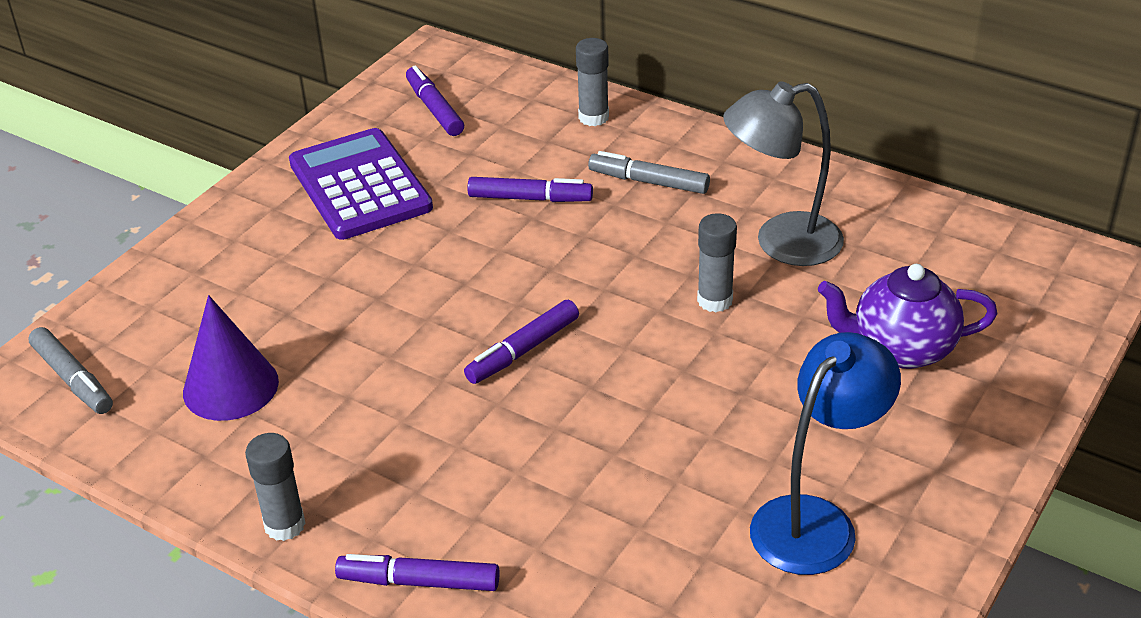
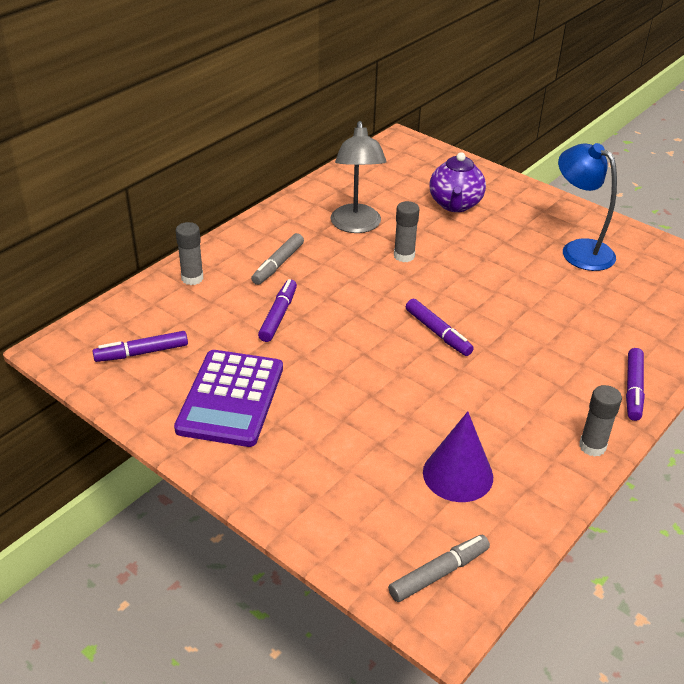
camera: 85 degrees left, 0 degrees up
purple calculator [289,128,433,240] -> purple calculator turned 60 degrees counterclockwise [174,350,283,447]

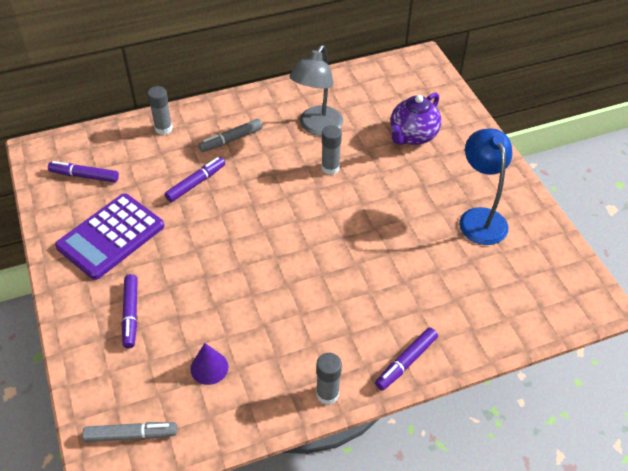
camera: 30 degrees right, 10 degrees up
purple marker [406,299,474,356] -> purple marker moved to [122,274,138,348]
purple cone [423,411,493,502] -> purple cone [191,343,228,385], size x0.66

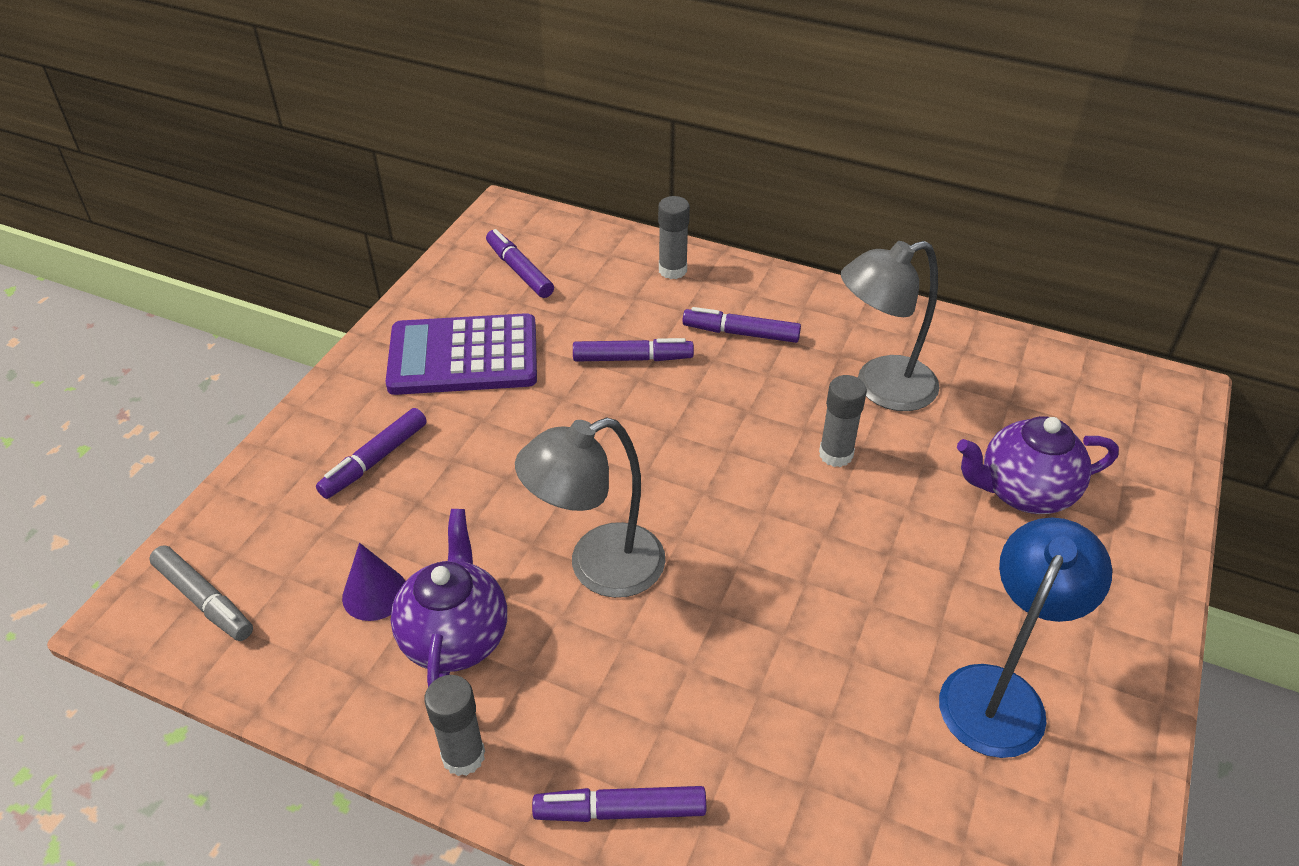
camera: 45 degrees right, 5 degrees down
grey marker [198,119,263,152] -> purple marker [682,307,801,343]
none -> purple teapot [391,509,507,687]
none -> grey lamp [515,417,666,598]

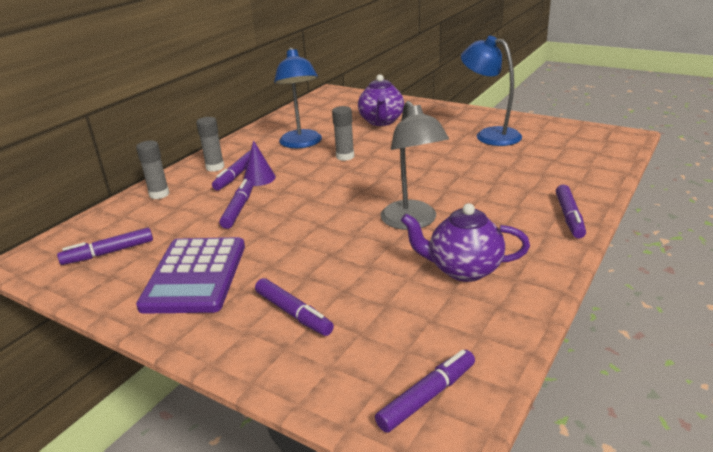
camera: 80 degrees left, 15 degrees down
grey marker [149,545,253,641] -> purple marker [375,350,475,433]
purple cone [342,543,406,621] -> purple cone moved to [243,140,276,186]
grey glue stick [424,675,485,776] -> grey glue stick moved to [196,117,225,172]
grey lamp [841,241,940,411] -> blue lamp [274,47,322,148]

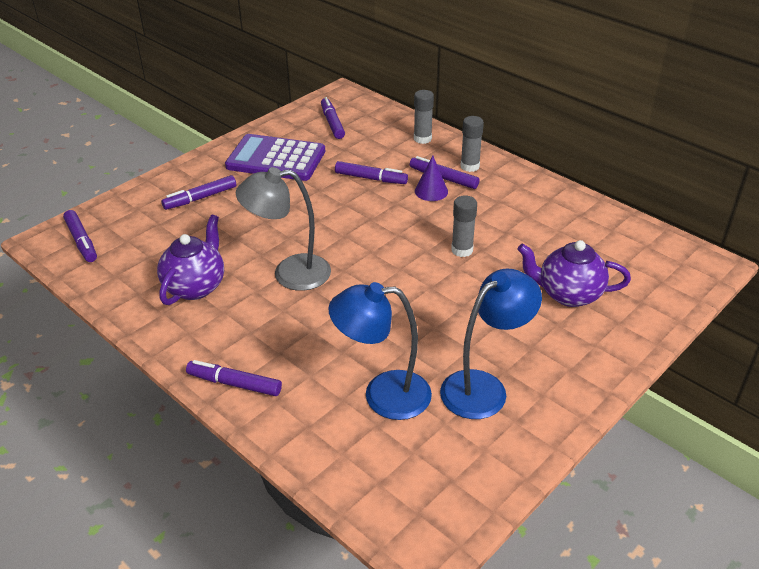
camera: 100 degrees right, 10 degrees up
blue lamp [274,47,322,148] -> blue lamp moved to [328,282,432,420]

